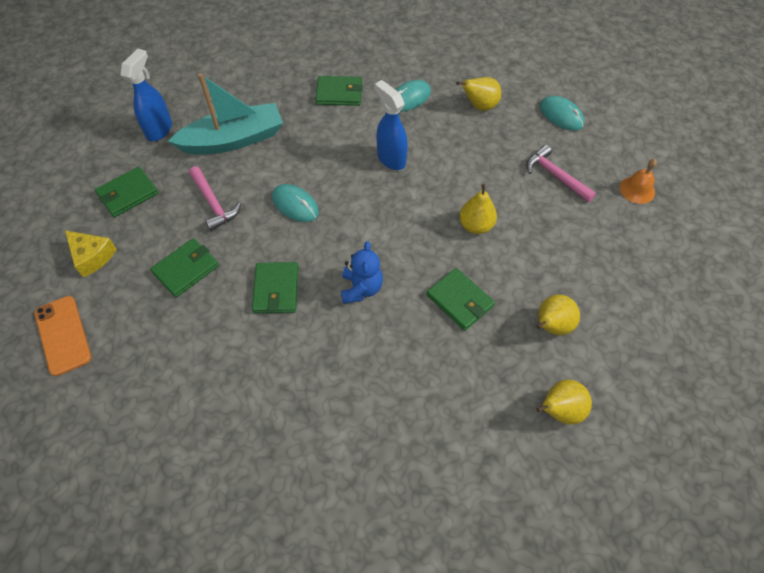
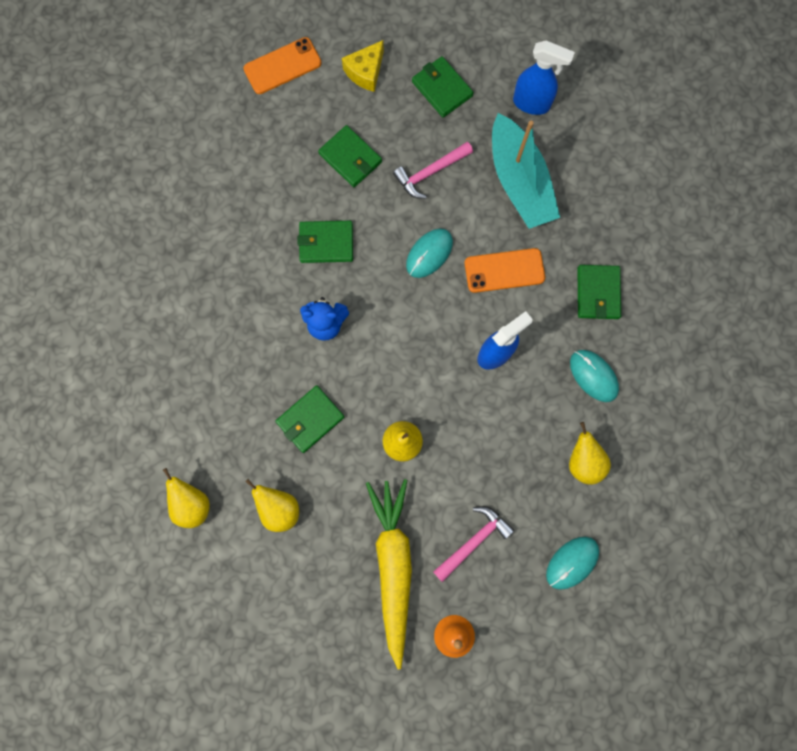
camera: 90 degrees right, 20 degrees up
none -> yellow carrot [366,479,412,669]
none -> orange phone [465,248,545,293]

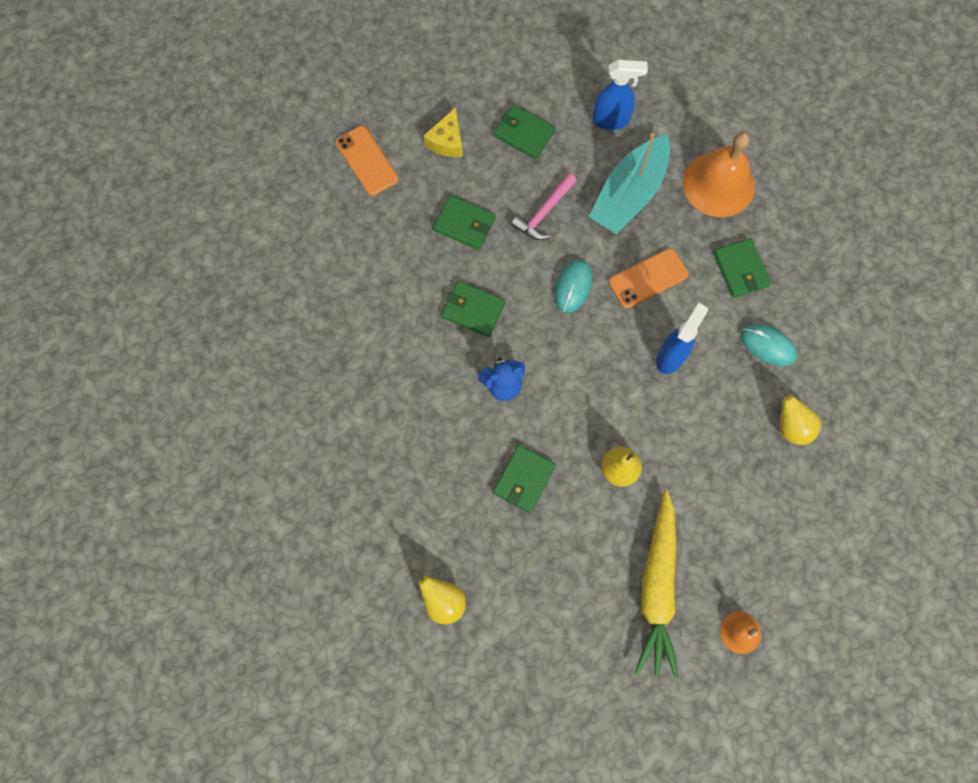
camera: 20 degrees left, 5 degrees down
orange phone [243,37,321,94] -> orange phone turned 75 degrees counterclockwise [335,126,399,196]
yellow pear [245,479,299,532] -> none
green wallet [298,221,353,263] -> green wallet turned 45 degrees clockwise [441,281,505,337]
yellow carrot [366,479,412,669] -> yellow carrot turned 150 degrees counterclockwise [635,490,679,679]
pink hammer [433,506,514,582] -> none
turquoise boat [492,113,560,229] -> turquoise boat turned 75 degrees clockwise [589,133,670,234]
turquoise mouse [546,537,599,590] -> none
none -> orange bell [683,132,755,217]

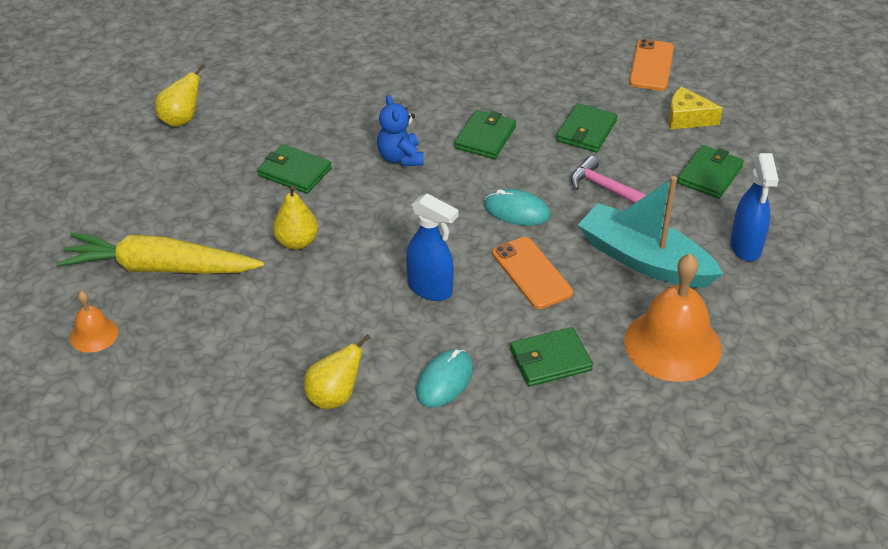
camera: 90 degrees right, 30 degrees down
orange phone [335,126,399,196] -> orange phone turned 45 degrees counterclockwise [629,39,674,91]

